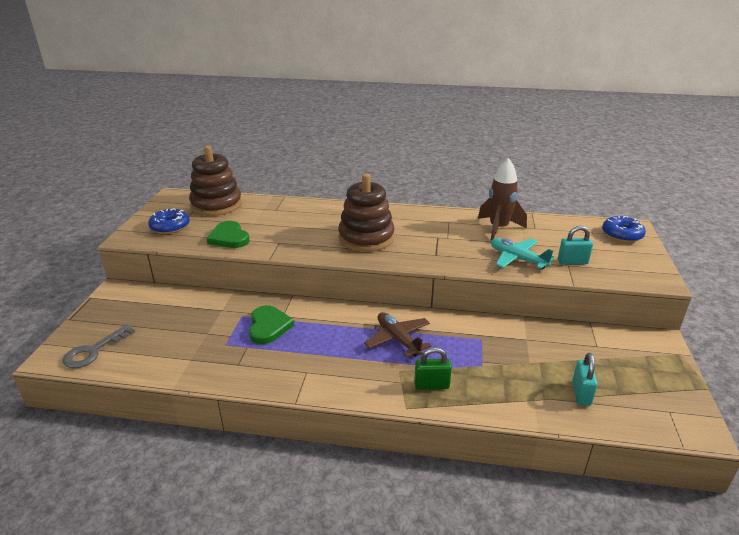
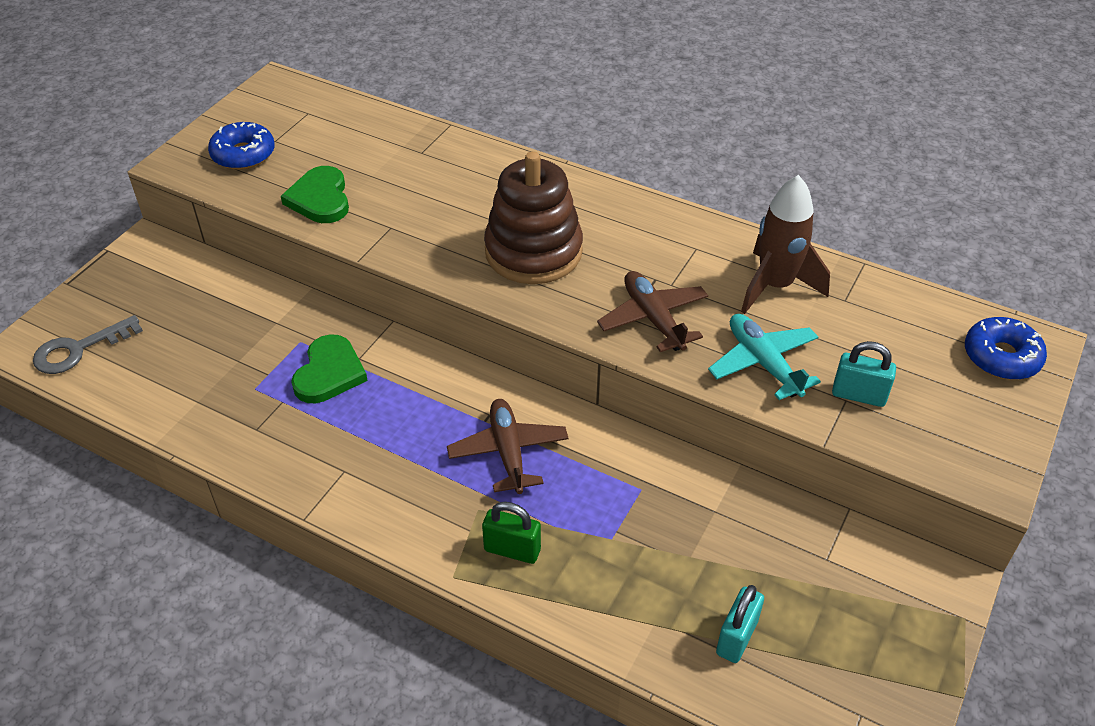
camera: 20 degrees right, 15 degrees up
brown stacking toy [189,145,242,216] -> none
none -> brown plane [597,271,708,352]

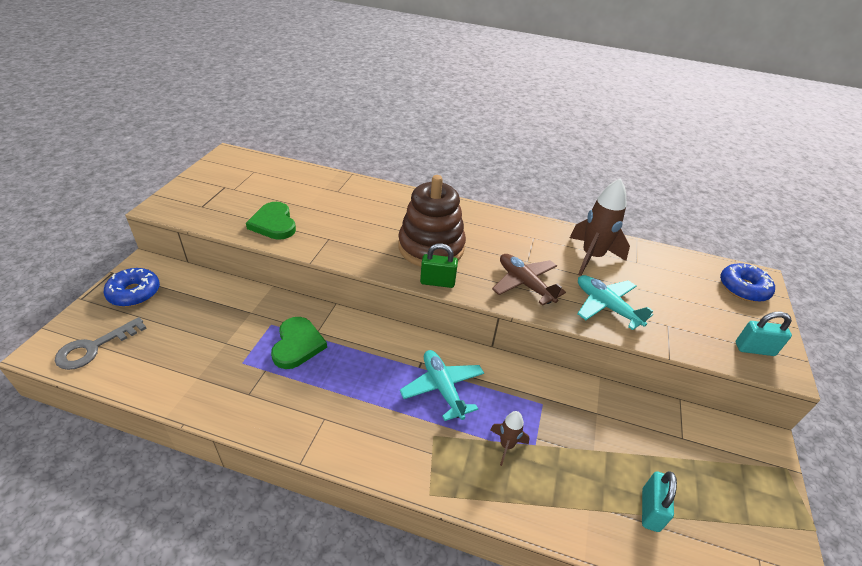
camera: 15 degrees left, 5 degrees down
blue donut [208,122,275,170] -> blue donut moved to [104,268,160,307]
brown plane [447,399,569,494] -> turquoise plane [400,350,484,421]
green padlock [482,502,541,564] -> green padlock moved to [420,243,458,288]
turquoise padlock [832,341,896,407] -> turquoise padlock moved to [736,312,792,356]
none -> brown rocket [490,411,529,466]

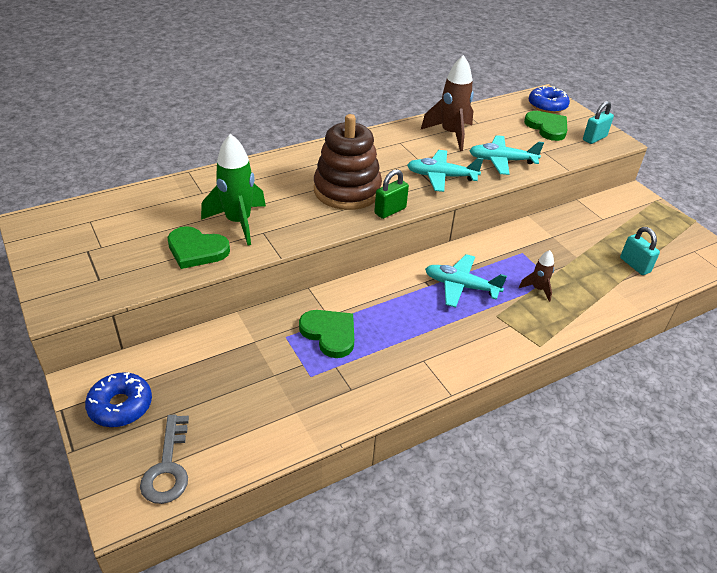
camera: 45 degrees left, 0 degrees up
brown plane [492,254,566,306] -> turquoise plane [407,150,483,192]
none -> green rocket [201,134,266,245]
none -> green heart [524,111,567,141]

